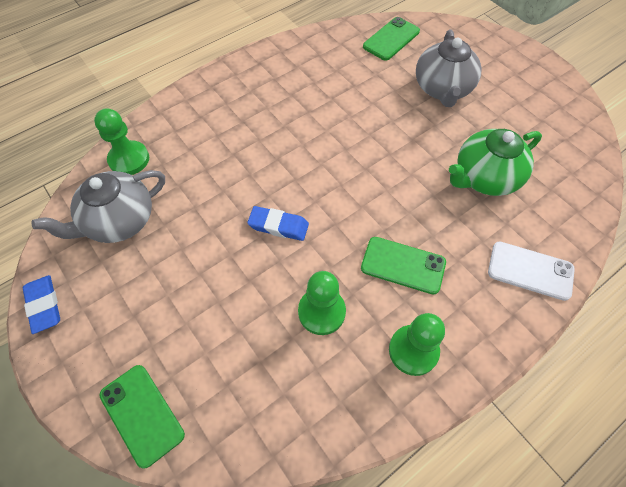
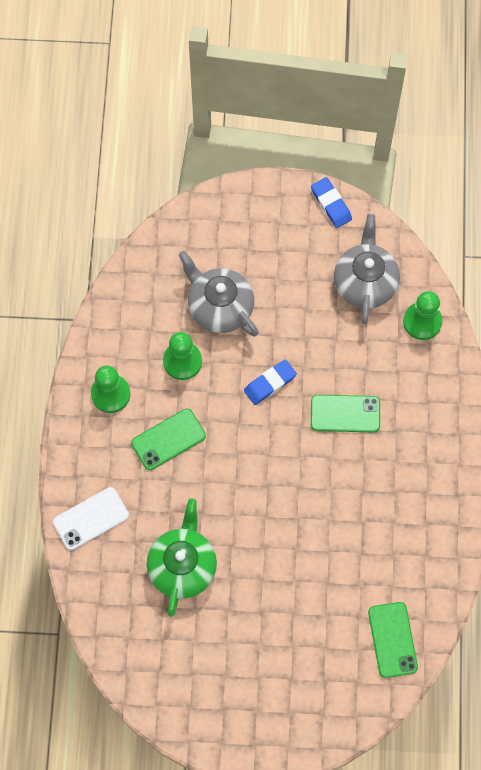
camera: 130 degrees right, 10 degrees up
blue eraser [23,275,60,334] -> blue eraser turned 45 degrees clockwise [311,177,352,228]
green phone [100,365,185,469] -> green phone moved to [311,395,380,433]
grey teapot [416,29,481,107] -> grey teapot moved to [179,251,259,336]

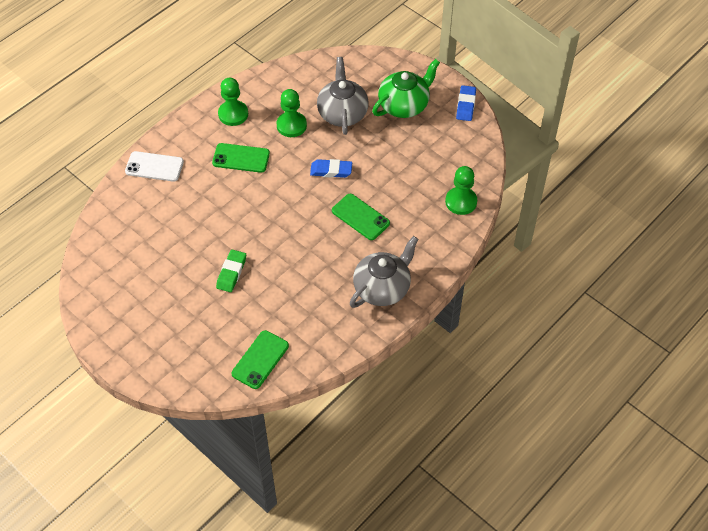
camera: 40 degrees right, 15 degrees down
green teapot [147,499,217,617] -> green teapot moved to [372,59,440,118]
grey teapot [334,214,400,324] -> grey teapot moved to [350,236,419,308]
none -> green eraser [216,250,246,292]

